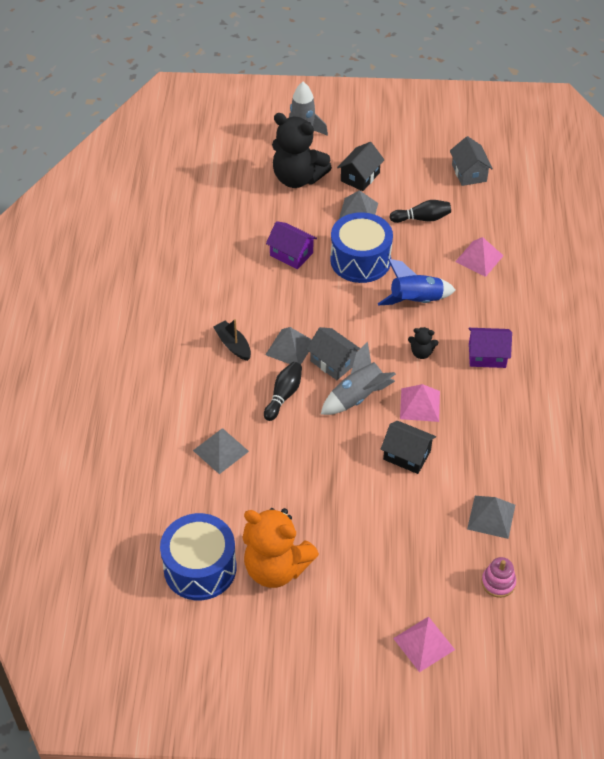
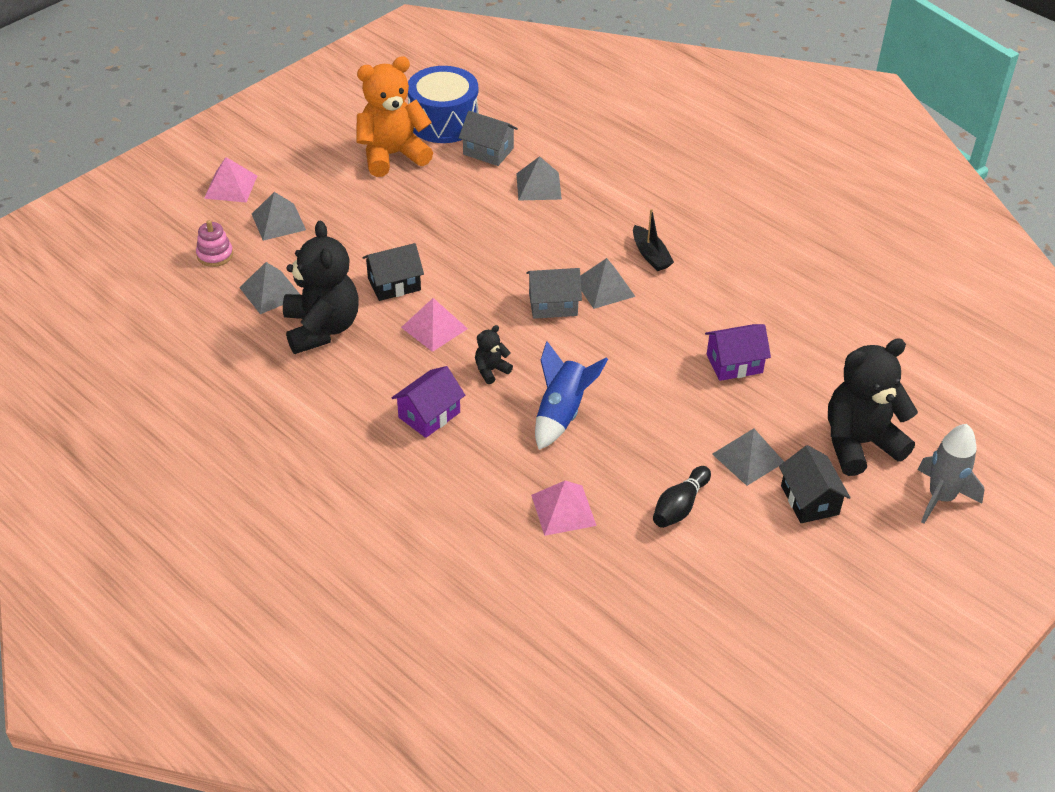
camera: 130 degrees right, 5 degrees down
black boat [213,319,251,361] -> black boat turned 60 degrees clockwise [633,209,674,271]
black bowling pin [264,362,302,421] -> none
grey rocket [321,342,396,415] -> none
blue drum [330,212,393,283] -> none
grey house [450,136,493,186] -> grey house moved to [459,111,518,166]
none -> grey pyramid [252,192,306,241]
none -> black teddy bear [283,221,359,354]

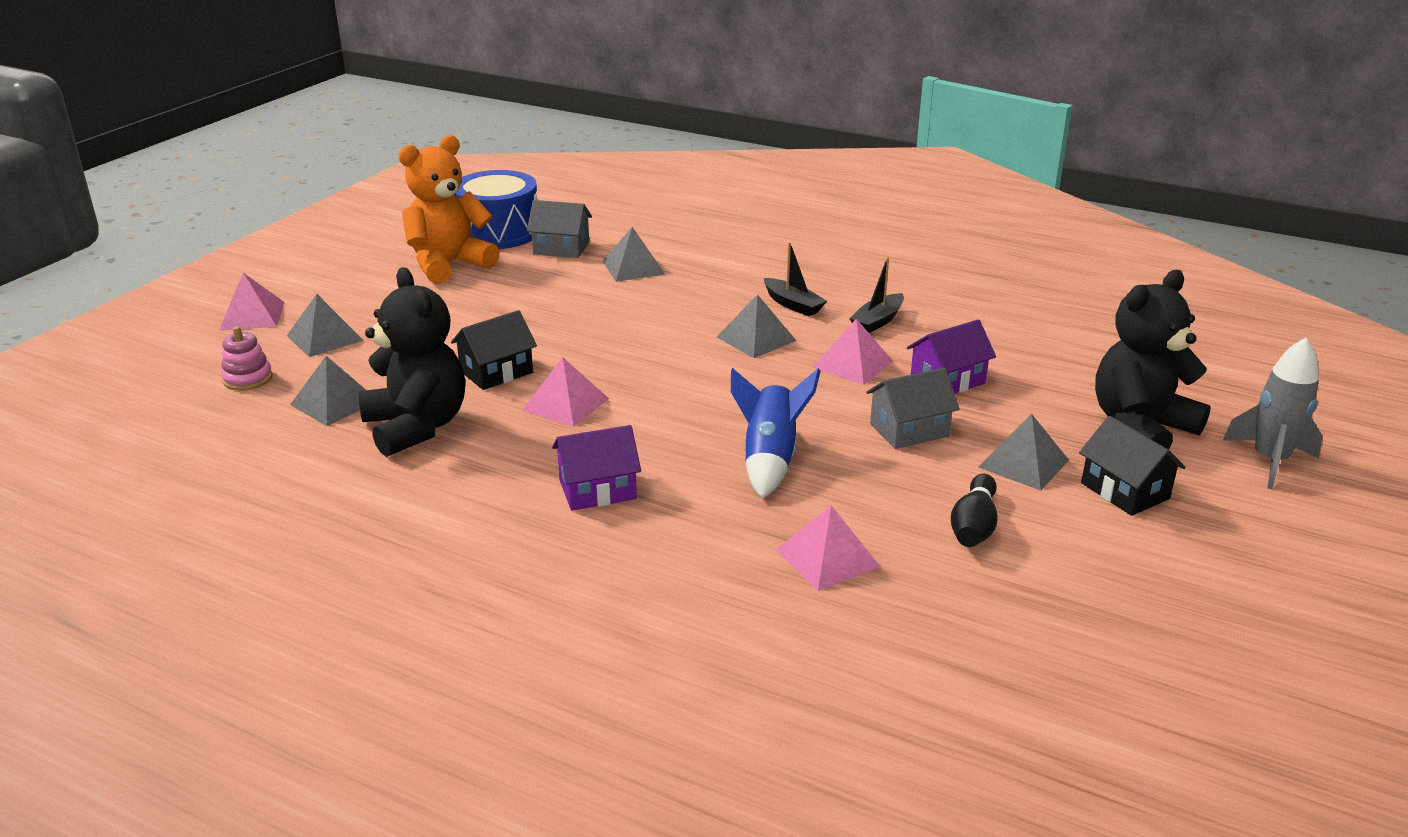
camera: 15 degrees left, 15 degrees down
purple house [392,366,465,438] -> purple house turned 45 degrees clockwise [552,425,641,511]
black teddy bear [475,325,513,384] -> none
grey house [526,268,582,319] -> grey house moved to [866,368,960,449]
none -> pink pyramid [812,319,893,385]
none -> black boat [849,257,904,333]

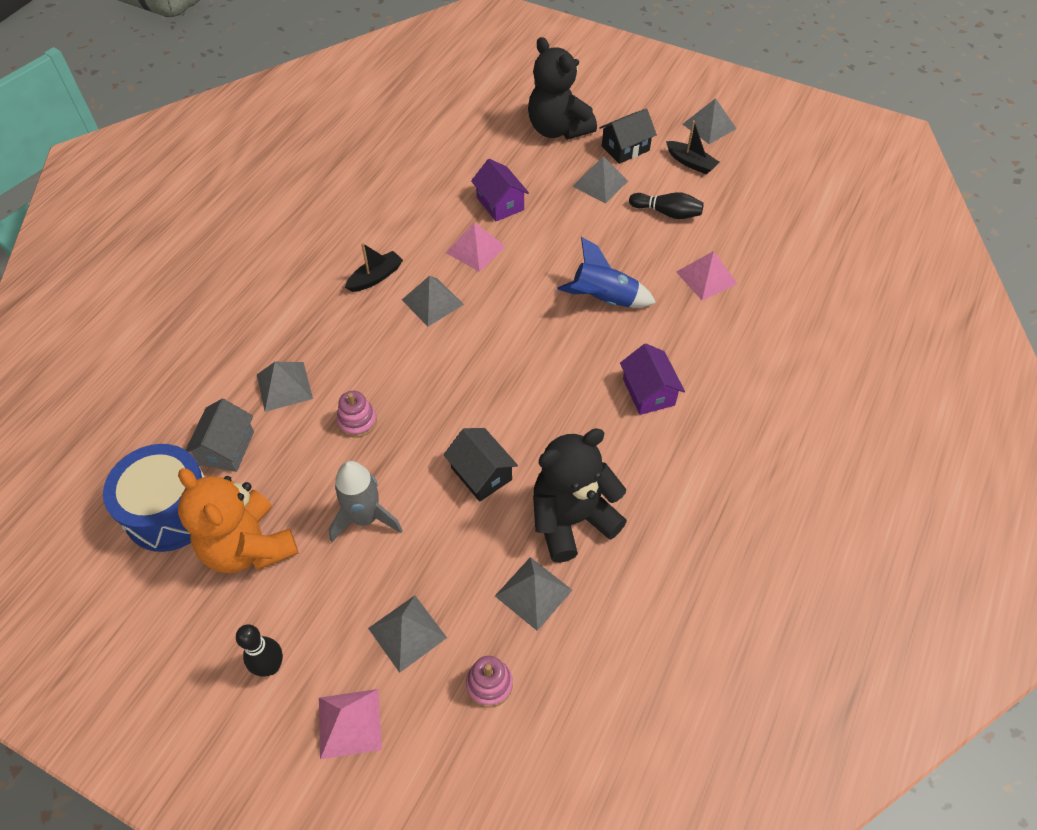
camera: 90 degrees left, 25 degrees up
pink pyramid [522,357,609,427] -> none
black boat [849,257,904,333] -> black boat moved to [666,120,719,174]
grey house [866,368,960,449] -> none
grey rocket [1223,338,1323,489] -> grey rocket moved to [329,461,403,542]
none -> black bowling pin [236,624,283,677]
none -> pink stacking toy [337,391,377,438]
none -> grey pyramid [683,98,737,144]

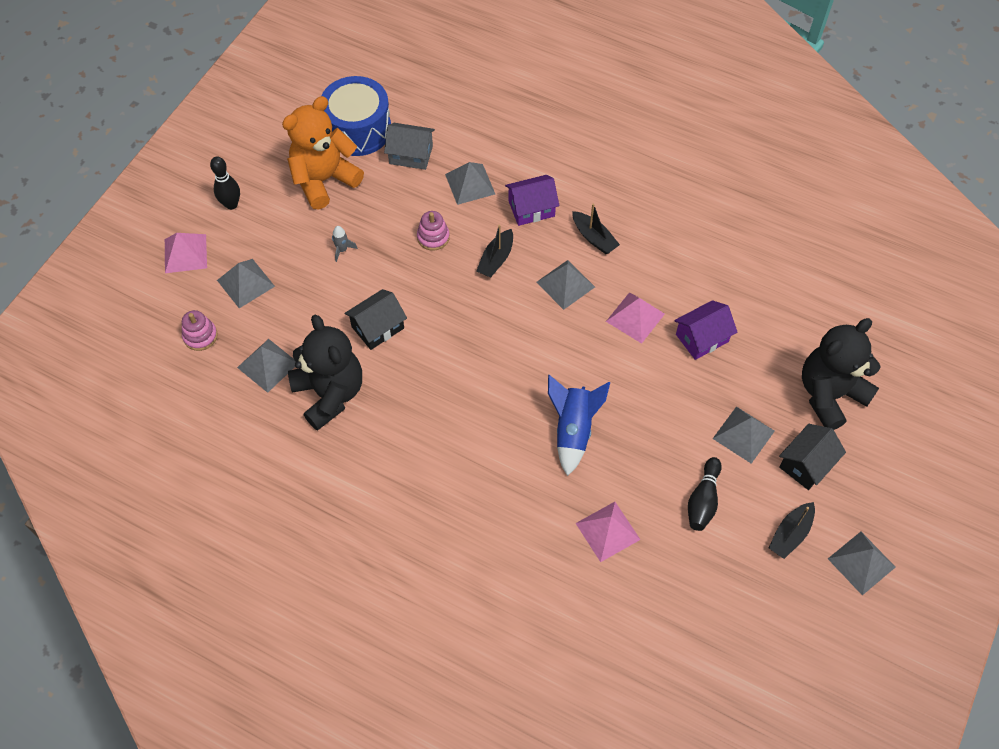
camera: 90 degrees right, 5 degrees up
grey rocket [329,461,403,542] -> grey rocket [332,226,358,262], size x0.47
black house [599,109,657,164] -> black house turned 75 degrees clockwise [779,424,846,490]
purple house [620,343,685,415] -> purple house moved to [505,175,560,226]
none -> black boat [476,225,513,278]

